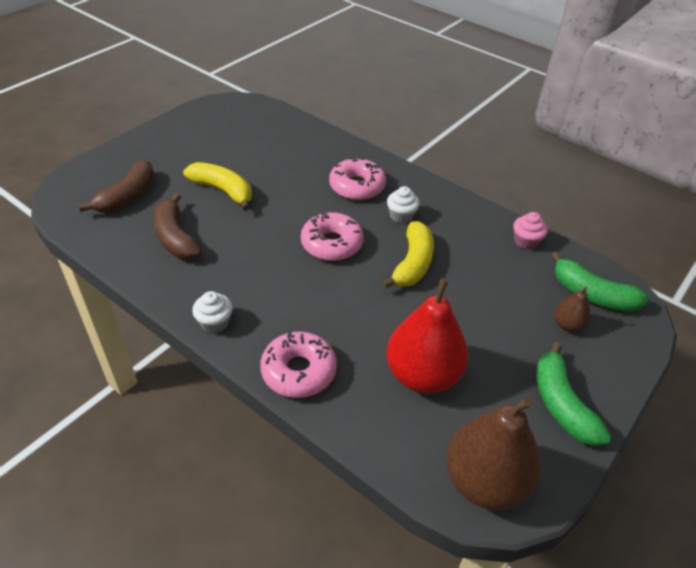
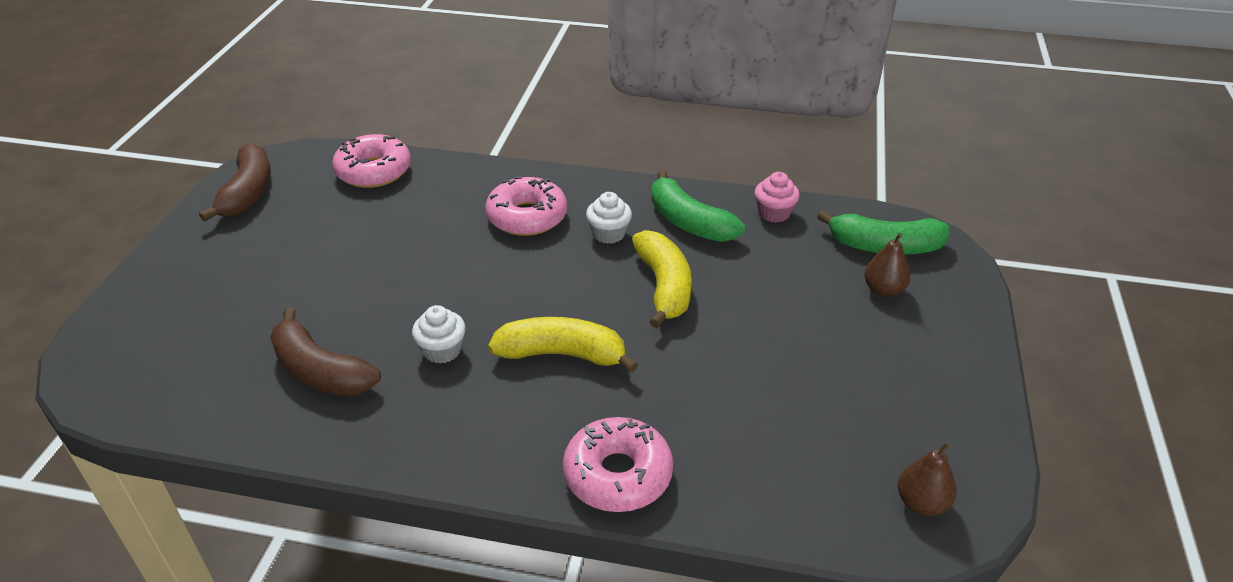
camera: 25 degrees left, 5 degrees down
brown banana [78,160,154,213] -> brown banana moved to [199,143,271,222]
yellow banana [183,162,252,211] -> yellow banana moved to [488,317,638,373]
white cupcake [192,291,233,333] -> white cupcake moved to [412,305,466,364]
pink donut [301,212,364,261] -> pink donut moved to [332,134,411,188]
red pear [386,278,468,393] -> none
brown pear [446,397,541,510] -> brown pear [898,441,957,516], size x0.47
green banana [536,342,611,446] -> green banana moved to [651,170,745,242]

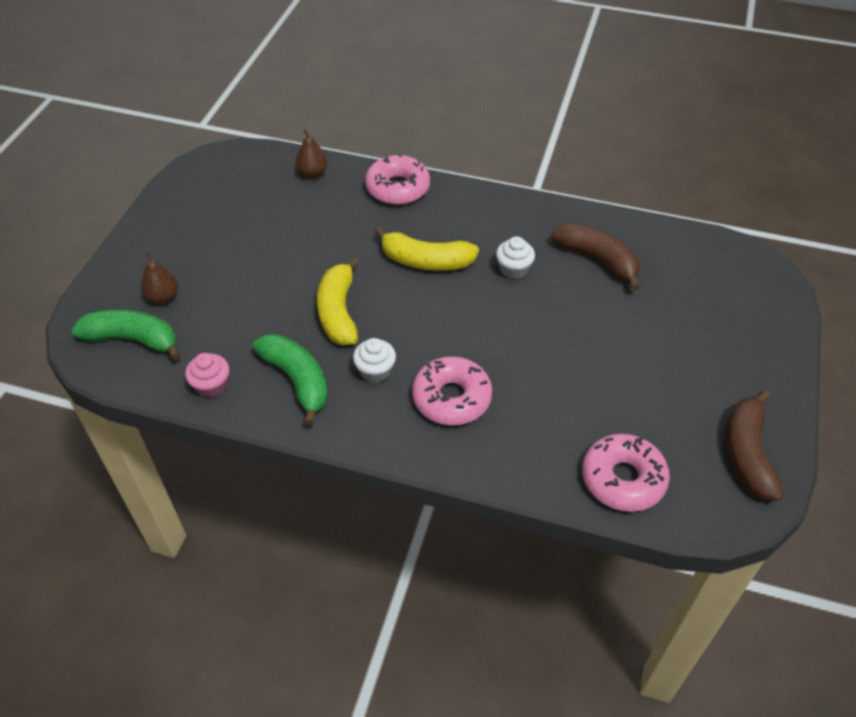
camera: 175 degrees left, 10 degrees up
brown pear [898,441,957,516] -> brown pear moved to [296,129,328,178]

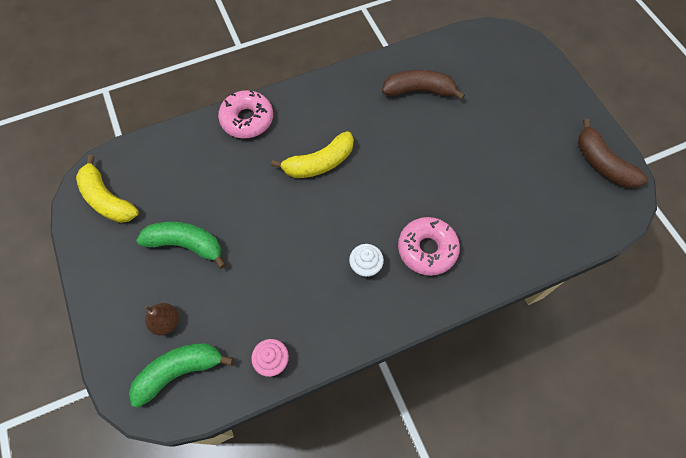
camera: 40 degrees left, 15 degrees up
green banana [252,334,328,425] -> green banana moved to [136,222,226,269]
brown pear [296,129,328,178] -> none
yellow banana [317,257,360,345] -> yellow banana moved to [76,155,139,223]
white cupcake [496,236,535,279] -> none
pink donut [582,434,670,512] -> none

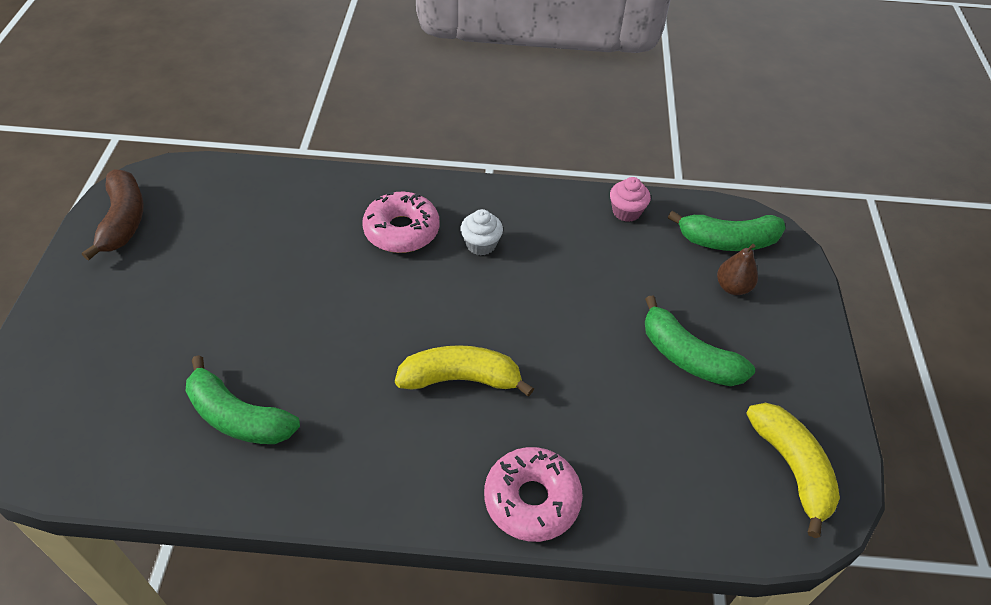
camera: 155 degrees left, 15 degrees down
brown banana [382,70,465,100] -> green banana [186,355,300,444]

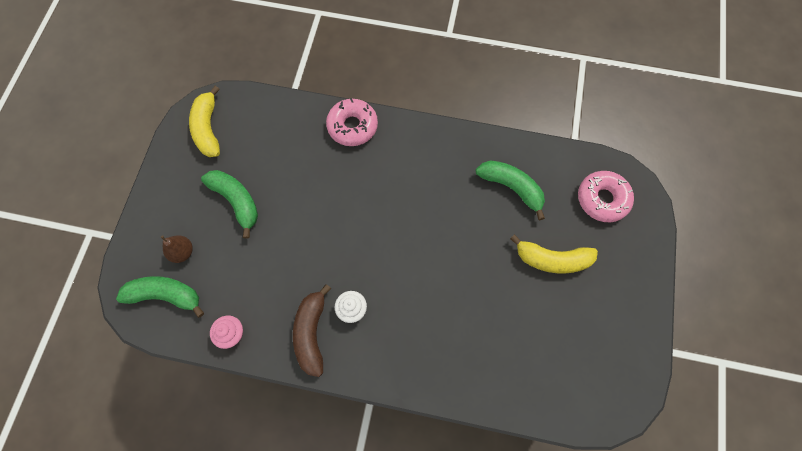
camera: 170 degrees left, 20 degrees up
brown banana [82,169,144,261] -> brown banana moved to [293,284,331,377]
pink donut [362,192,440,253] -> pink donut moved to [578,171,634,222]
yellow banana [395,345,534,397] -> yellow banana moved to [510,234,598,274]

